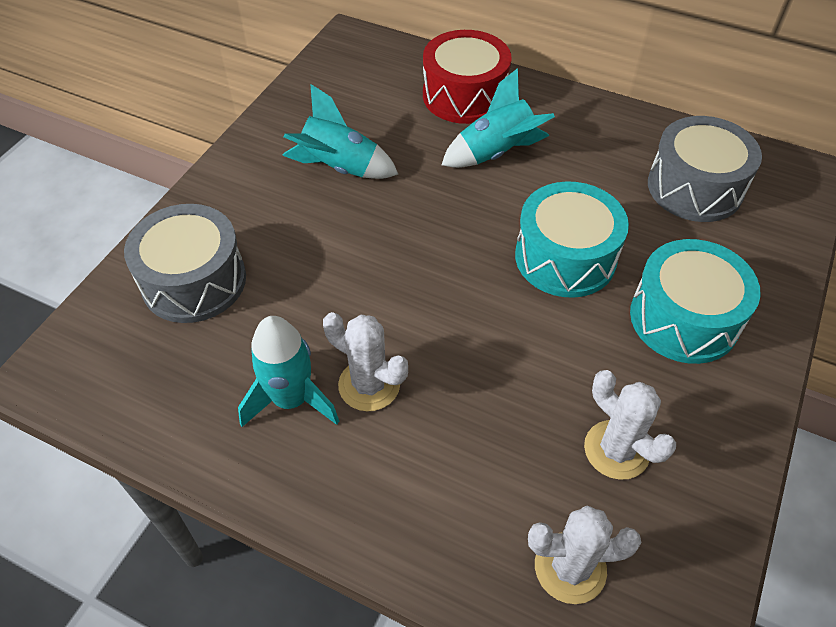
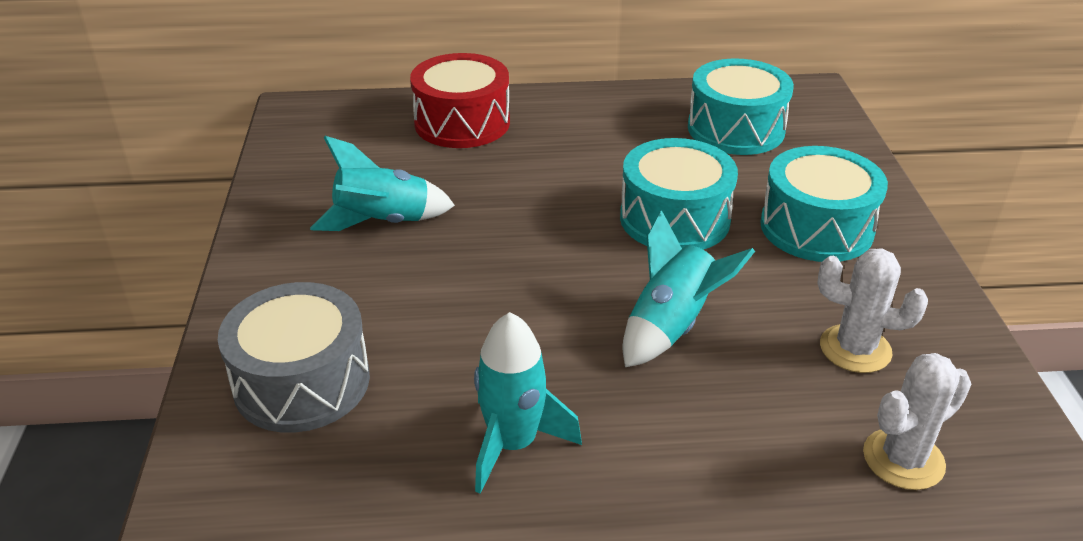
camera: 30 degrees left, 15 degrees down
white cactus [323,312,408,411] -> none
turquoise rocket [442,68,555,168] -> turquoise rocket moved to [623,210,755,367]
grey drum [648,116,762,222] -> turquoise drum [688,59,794,155]

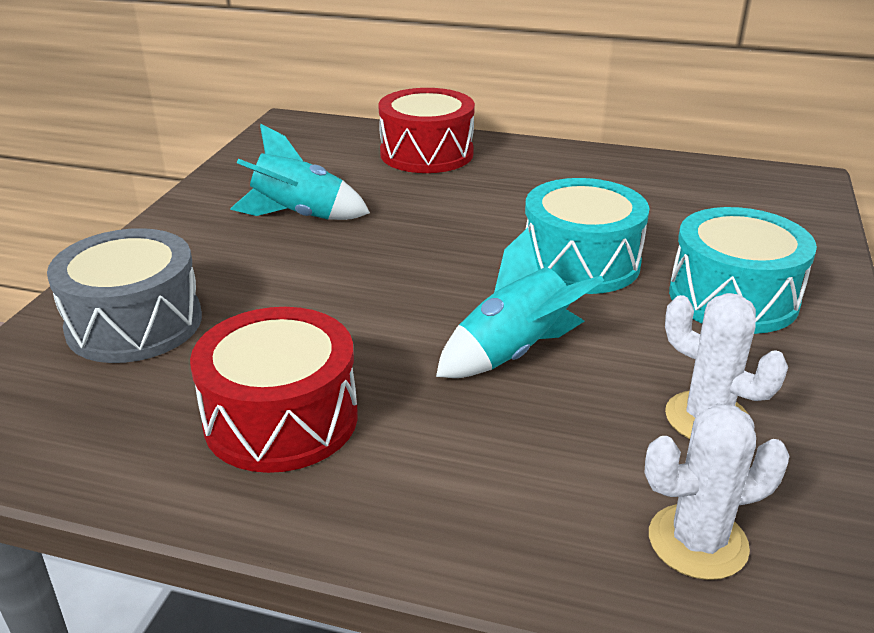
camera: 20 degrees right, 5 degrees down
turquoise rocket [474,312,582,494] -> red drum [190,307,358,473]
turquoise drum [688,59,794,155] -> none

